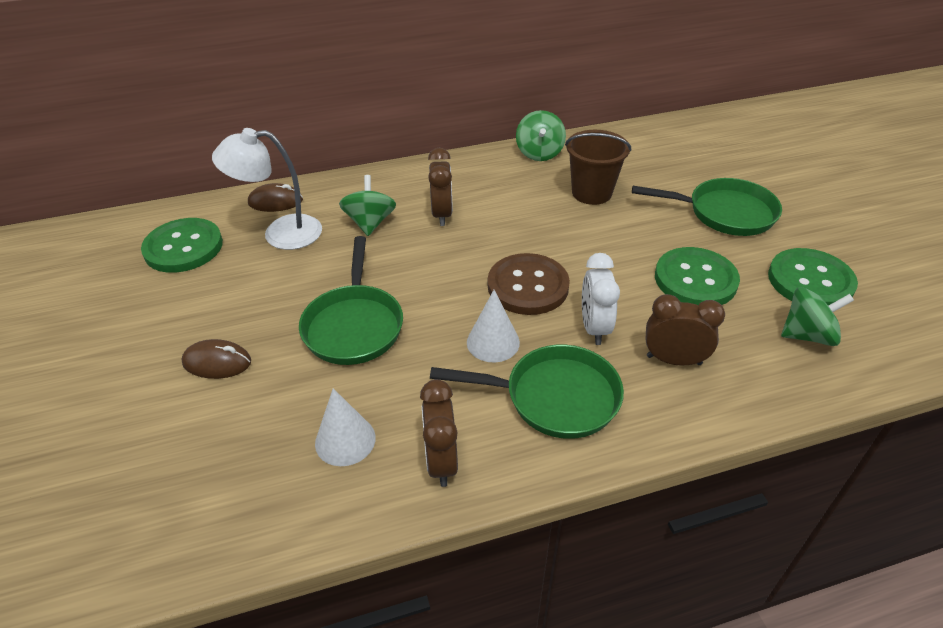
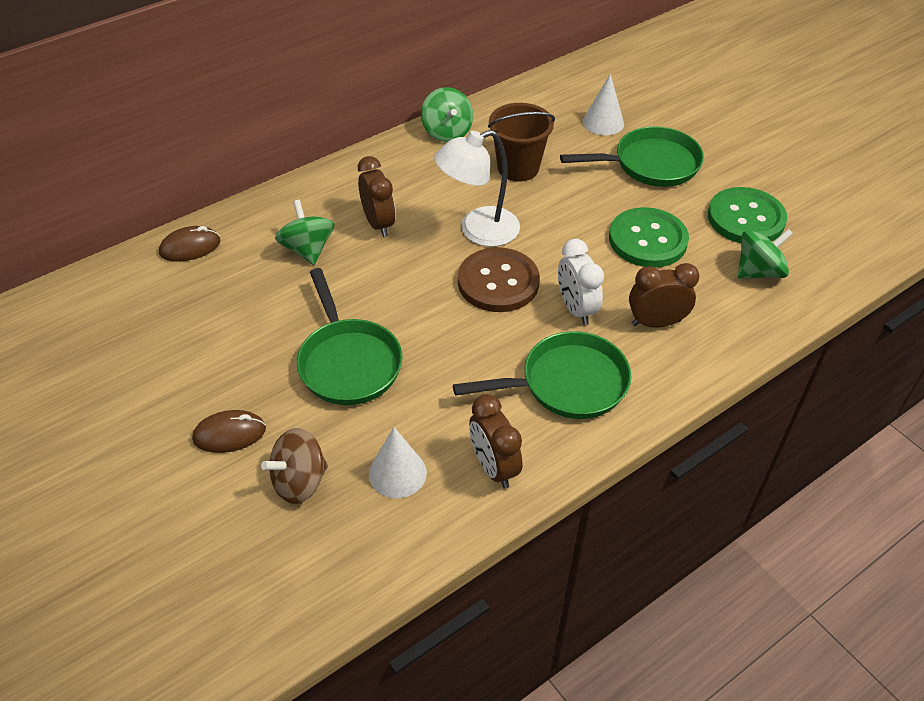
camera: 20 degrees left, 5 degrees up
green button [141,218,223,273] -> none
white lamp [212,128,322,250] -> white lamp moved to [434,130,520,247]
white cone [467,290,520,363] -> white cone moved to [583,74,624,135]
none -> brown spinning top [261,428,328,504]

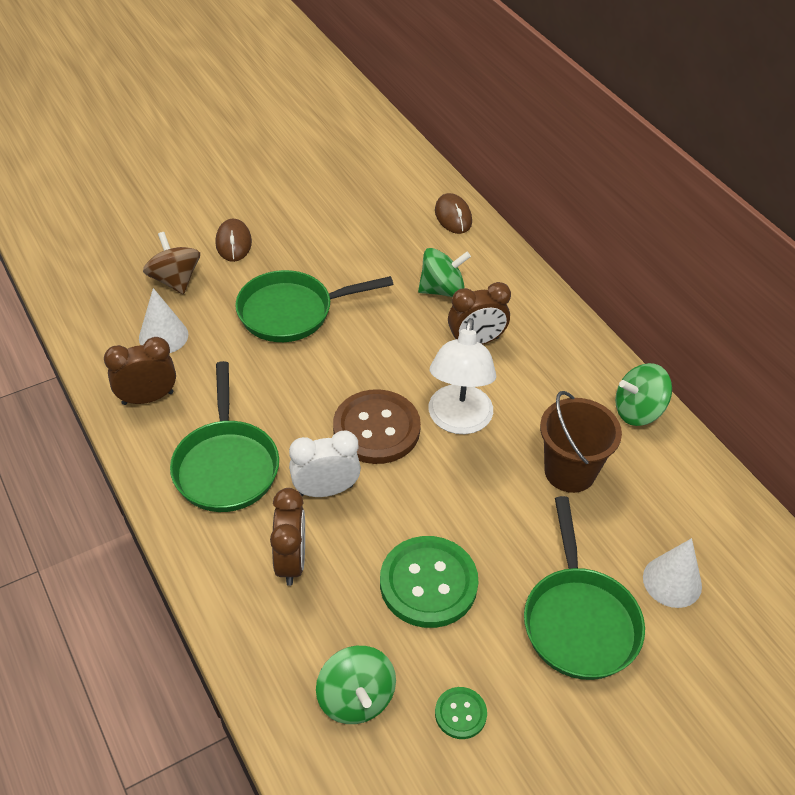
camera: 95 degrees right, 0 degrees up
white lamp [434,130,520,247] -> white lamp turned 150 degrees counterclockwise [428,318,496,434]
green button [708,187,787,243] -> green button [435,687,487,739], size x0.49

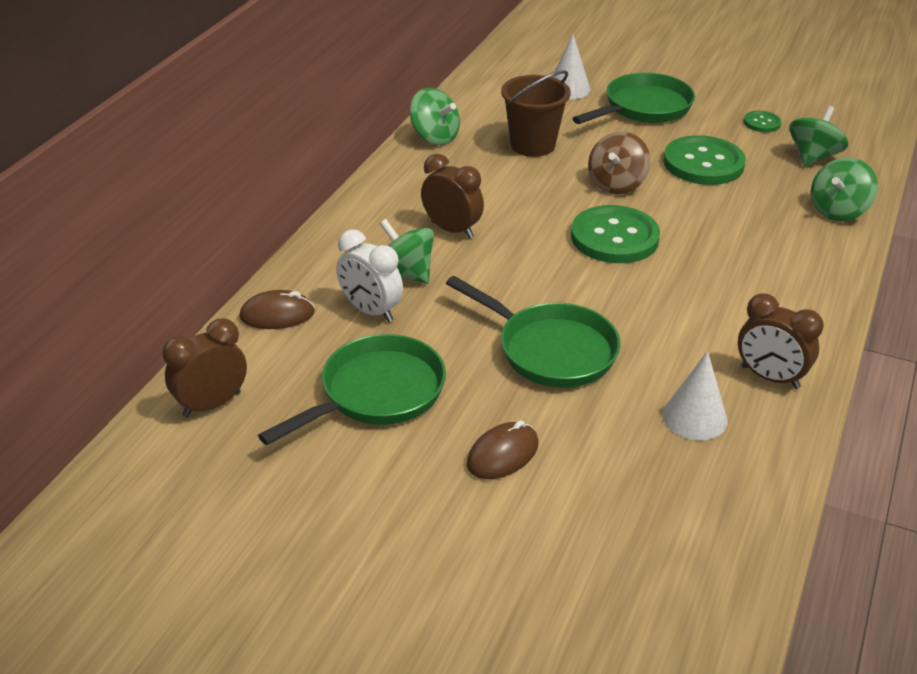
camera: 125 degrees left, 10 degrees down
brown spinning top [143,232,200,294] -> brown spinning top moved to [588,132,650,194]
green pan [170,361,279,512] -> green pan moved to [258,334,446,445]
brown clock [270,488,305,586] -> brown clock moved to [162,318,247,418]
white clock [289,431,361,497] -> white clock moved to [337,229,403,322]
brown button [333,389,421,464] -> green button [571,205,660,263]
white lamp [428,318,496,434] -> none
brown mouse [435,193,472,234] -> brown mouse turned 45 degrees clockwise [239,290,315,329]
none -> green spinning top [811,158,878,221]

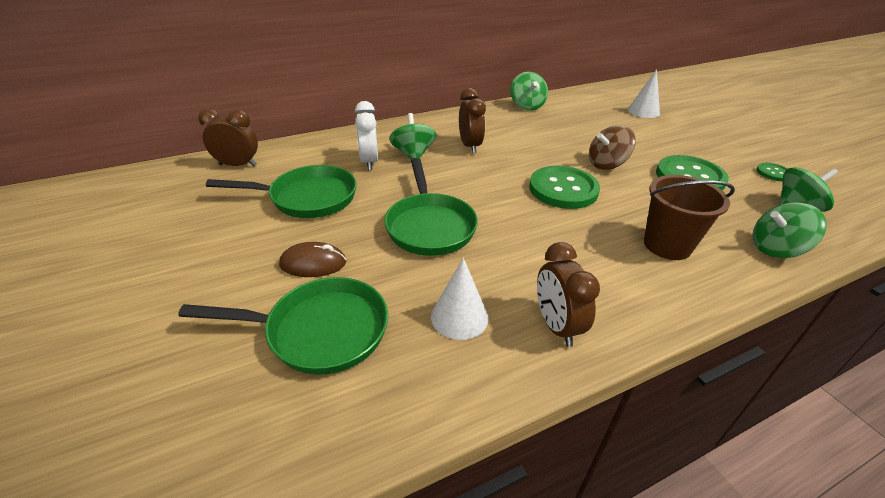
camera: 40 degrees right, 0 degrees up
brown mouse [239,290,315,329] -> none
brown bucket [501,70,571,157] -> brown bucket moved to [644,175,735,260]
green pan [572,72,695,124] -> green pan moved to [178,277,388,375]

